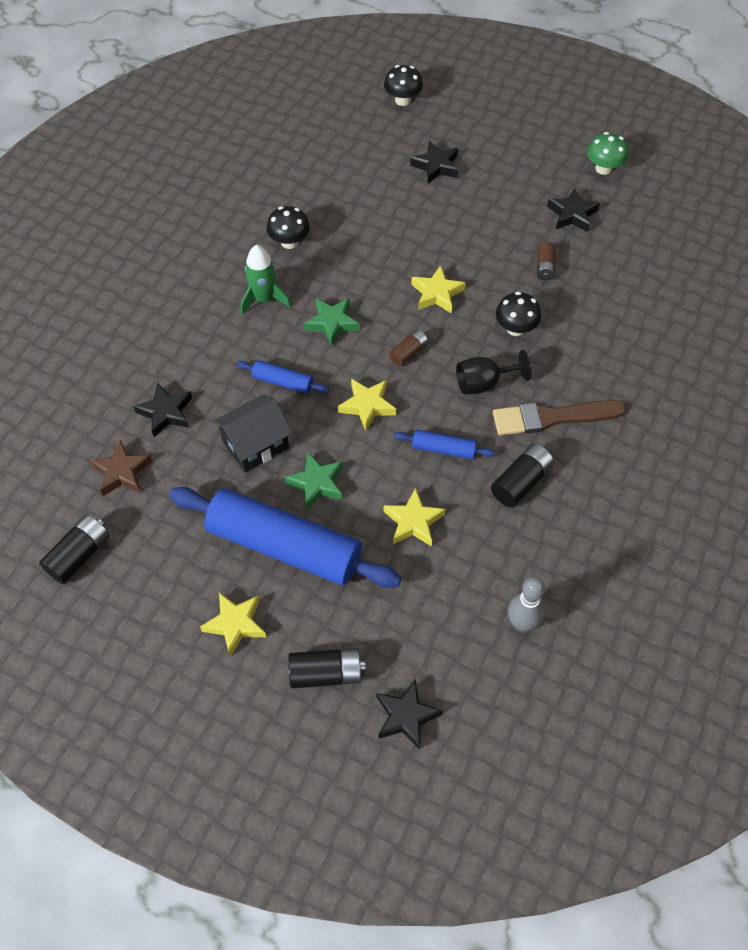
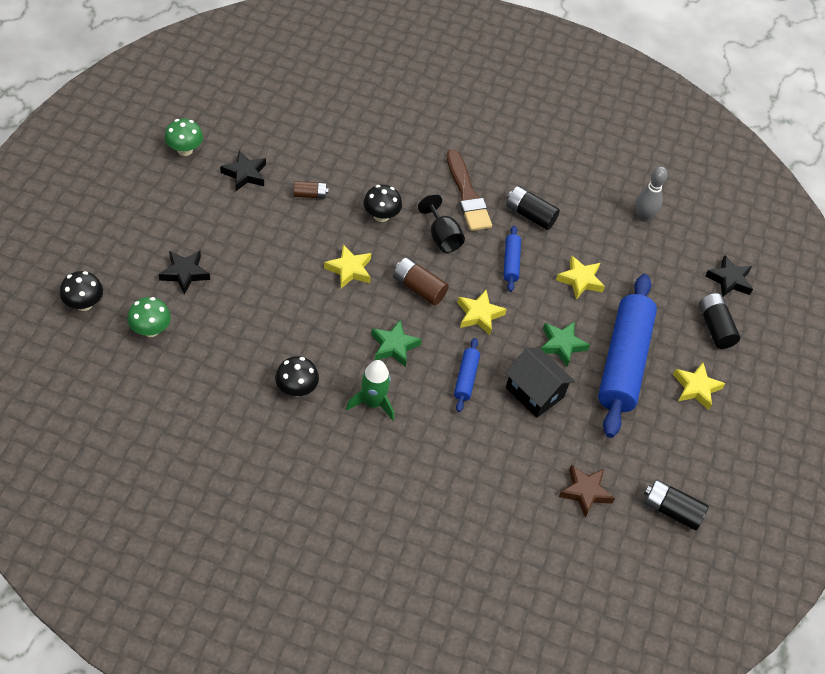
camera: 105 degrees left, 5 degrees down
black star [133,383,192,437] -> none
brown battery [389,330,428,366] -> brown battery [393,257,449,305], size x1.55
none -> green mushroom [127,297,171,337]

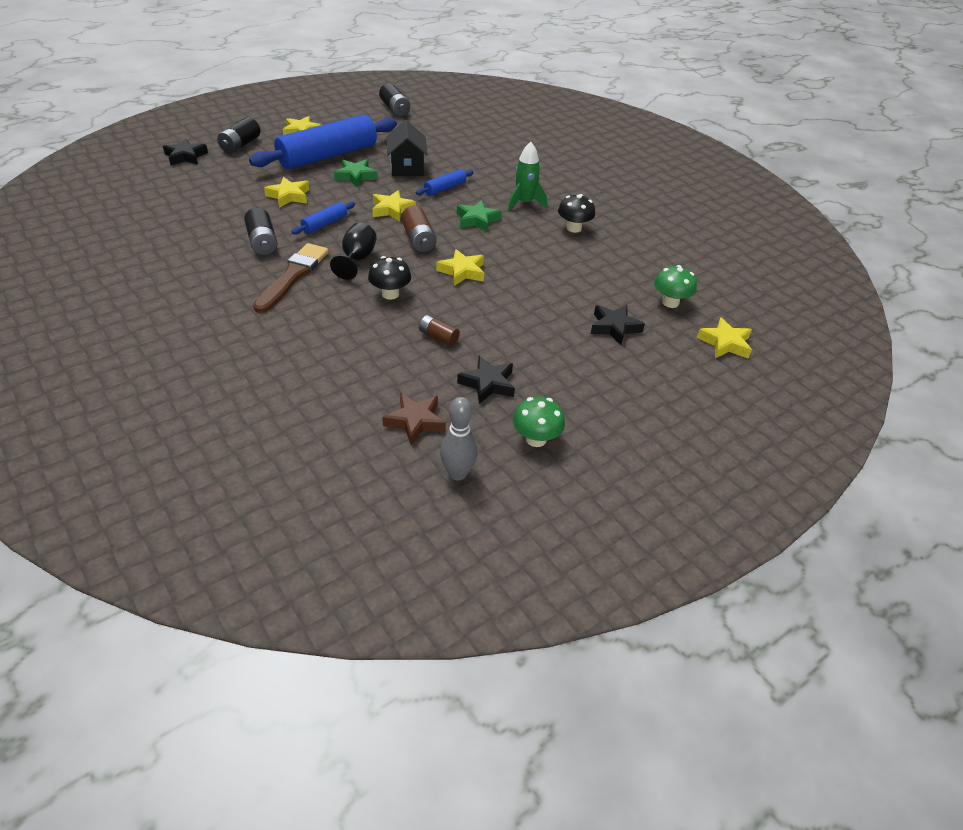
camera: 140 degrees left, 10 degrees down
black mushroom [60,271,103,311] -> yellow star [697,317,752,358]
brown star [559,465,615,518] -> brown star moved to [382,393,446,445]
grey bowling pin [636,166,668,222] -> grey bowling pin moved to [440,397,477,480]

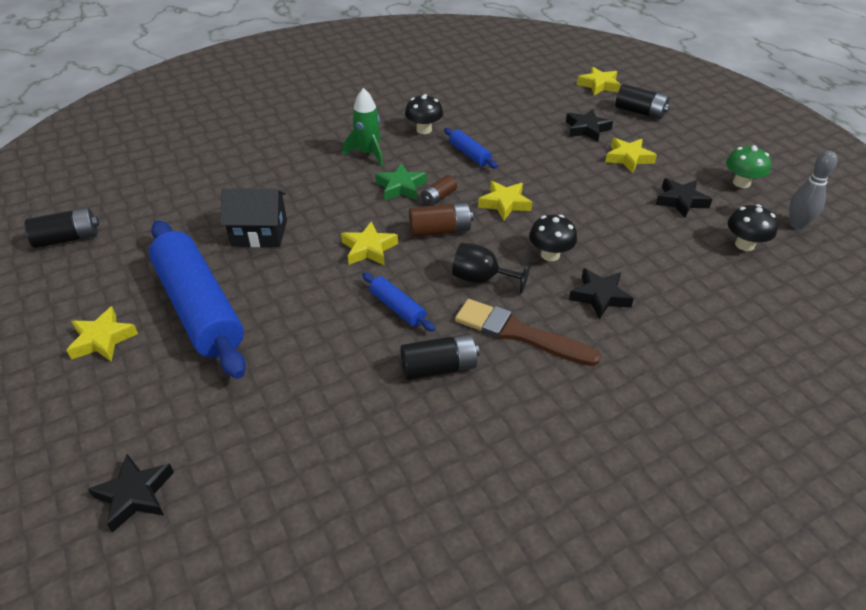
camera: 80 degrees left, 0 degrees up
black battery [217,117,260,153] -> black battery moved to [615,84,670,119]
yellow star [264,177,310,208] -> yellow star moved to [605,138,657,173]
green star [334,159,378,187] -> none
brown star [382,393,446,445] -> black mushroom [728,204,778,251]
blue rolling pin [415,169,474,196] -> blue rolling pin moved to [444,128,498,169]
brown battery [419,315,460,346] -> brown battery moved to [421,175,457,206]
green mushroom [654,265,697,308] -> none
none -> black star [569,268,634,319]

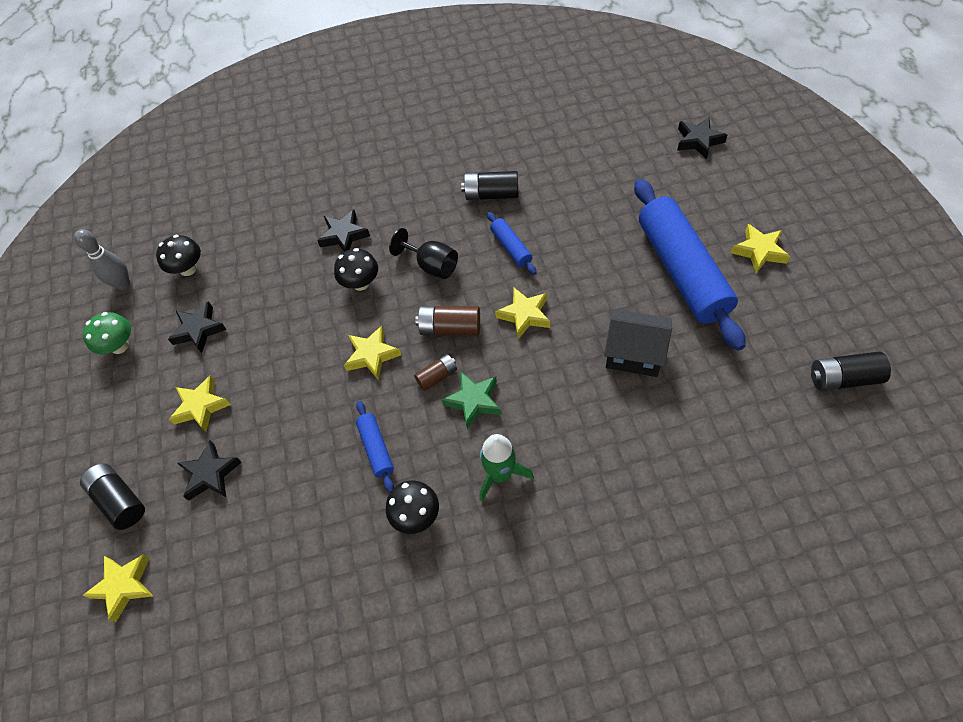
camera: 160 degrees left, 15 degrees up
brown brush [455,299,601,366] -> none

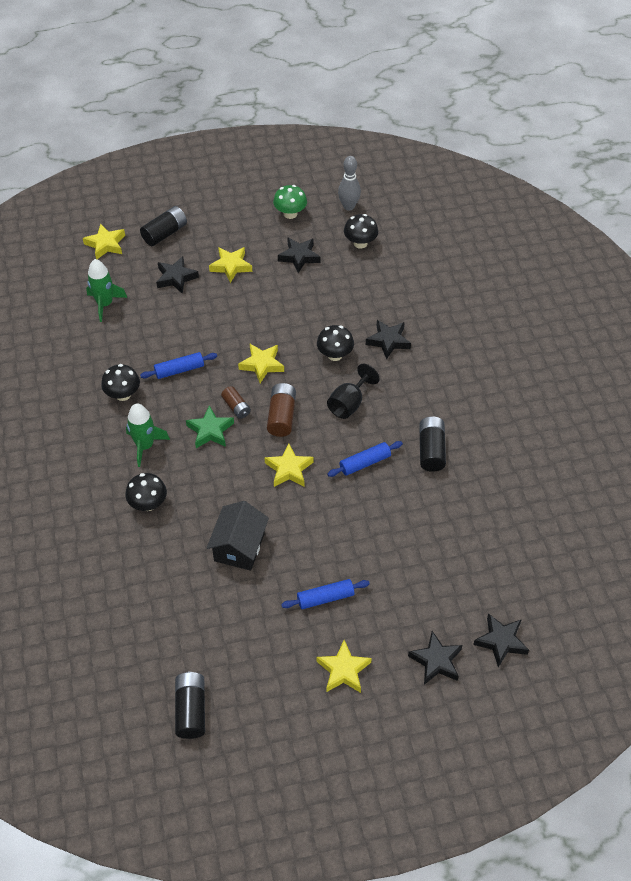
camera: 85 degrees right, 5 degrees down
blue rolling pin [634,179,746,351] -> blue rolling pin [281,579,370,609], size x0.43
none -> green rocket [86,259,127,322]
none -> black mushroom [125,473,167,511]
none -> black star [408,631,462,685]

